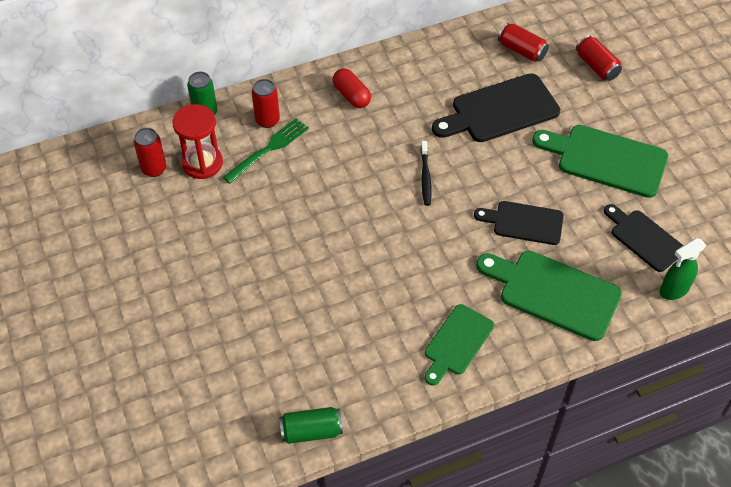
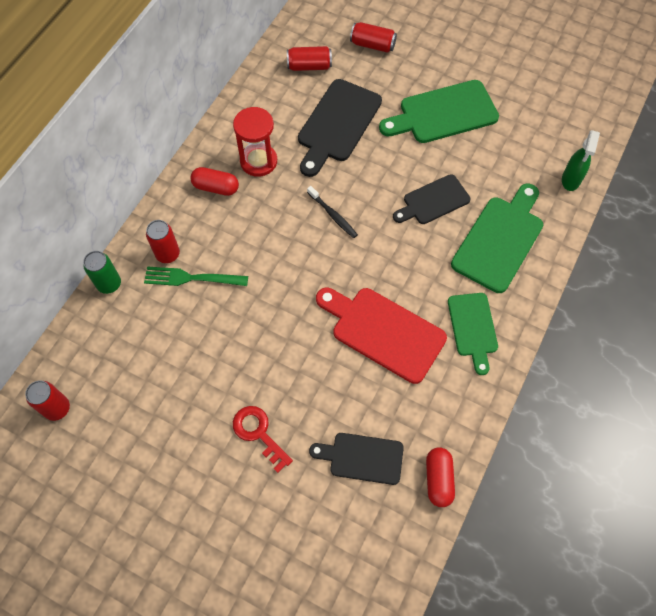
camera: 40 degrees left, 10 degrees up
red can [134,128,166,177] -> red can moved to [25,381,70,421]
red hourglass [173,104,223,179] -> red hourglass moved to [233,107,277,177]
green fork [223,118,309,184] -> green fork turned 90 degrees counterclockwise [144,267,248,286]
green can [279,407,343,444] -> red capsule [426,447,455,507]
green cutting board [476,251,622,341] -> green cutting board turned 135 degrees clockwise [451,183,543,293]
black cutting board [604,204,684,272] -> black cutting board moved to [309,433,404,485]
none -> red key [233,406,293,473]
none -> red cutting board [316,287,447,384]

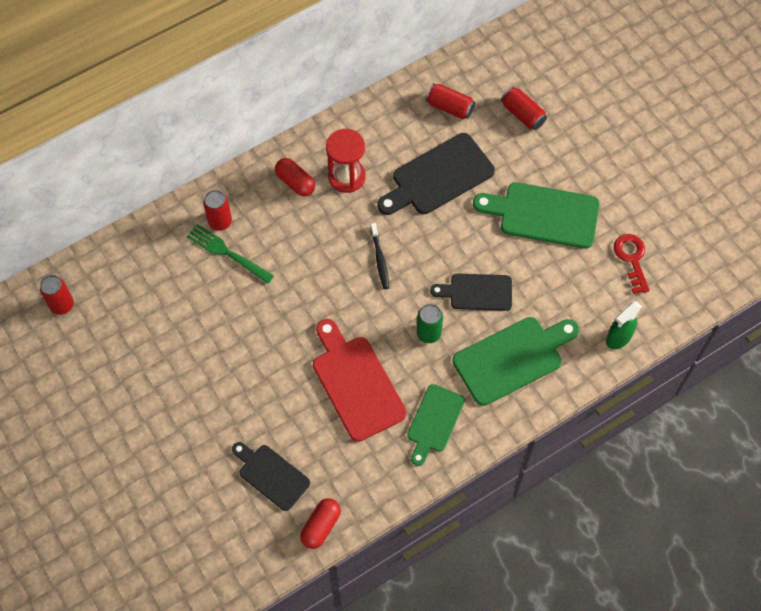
camera: 30 degrees right, 0 degrees up
green can [83,251,121,294] -> green can moved to [416,304,443,343]
red key [233,406,293,473] -> red key moved to [614,234,650,294]

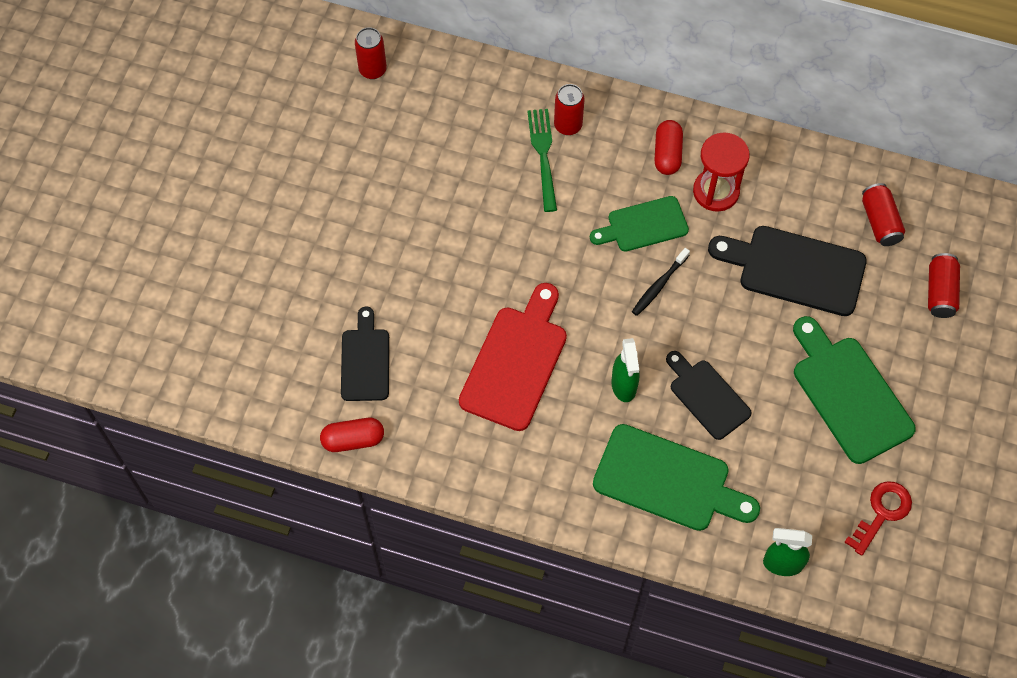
camera: 50 degrees right, 0 degrees up
green cutting board [407,384,465,466] -> green cutting board moved to [590,196,689,251]
green can [416,304,443,343] -> green spray bottle [611,338,639,402]

